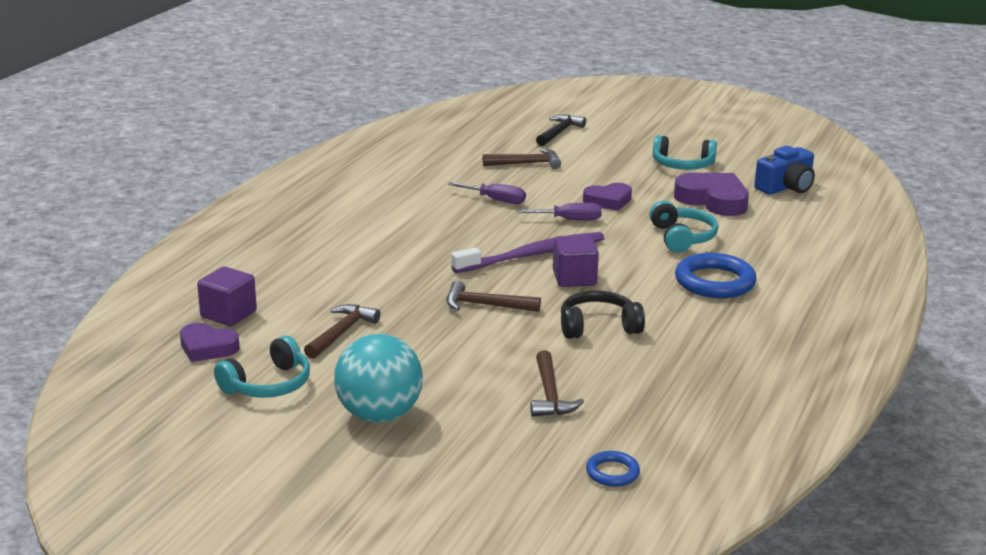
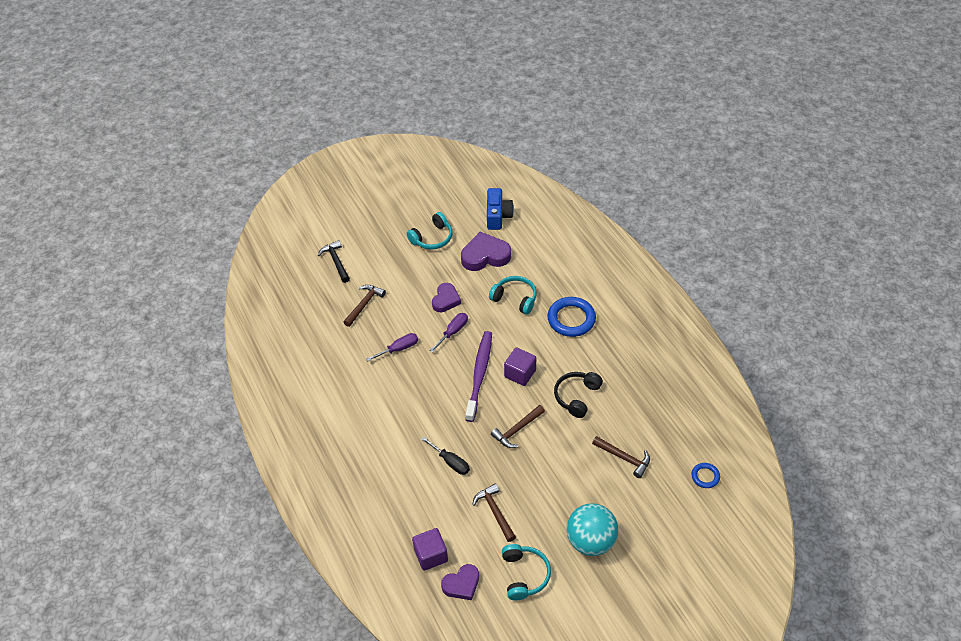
camera: 50 degrees left, 25 degrees up
none -> black screwdriver [421,437,470,475]

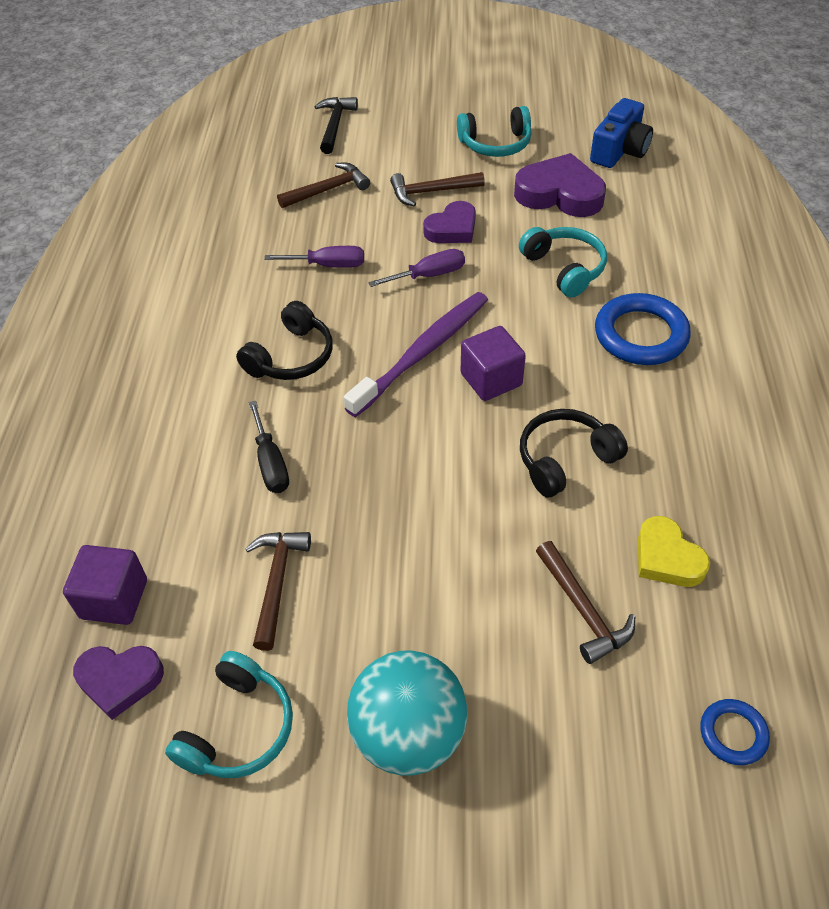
camera: 30 degrees right, 0 degrees up
brown hammer [491,405,545,448] -> brown hammer moved to [390,172,485,207]
none -> black headphones [236,301,333,380]
none -> yellow heart [638,516,710,587]

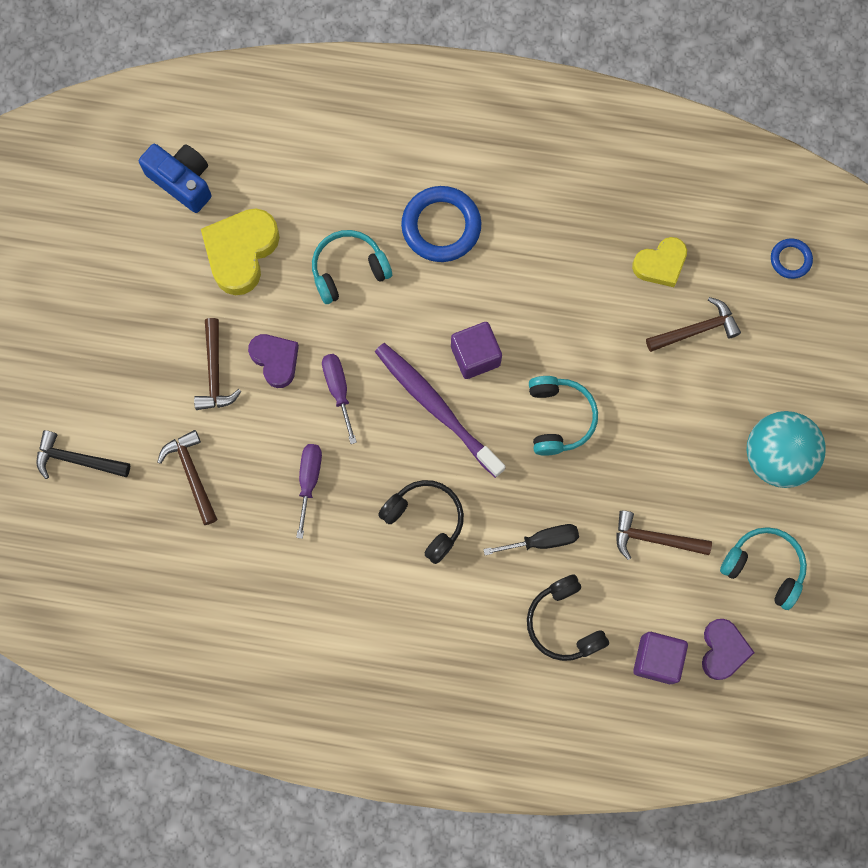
camera: 85 degrees left, 25 degrees up
turquoise headphones [457,106,532,157] -> turquoise headphones moved to [529,376,598,456]
purple heart [514,153,606,217] -> yellow heart [201,208,280,295]
black headphones [520,409,628,497] -> black headphones moved to [527,574,609,661]

